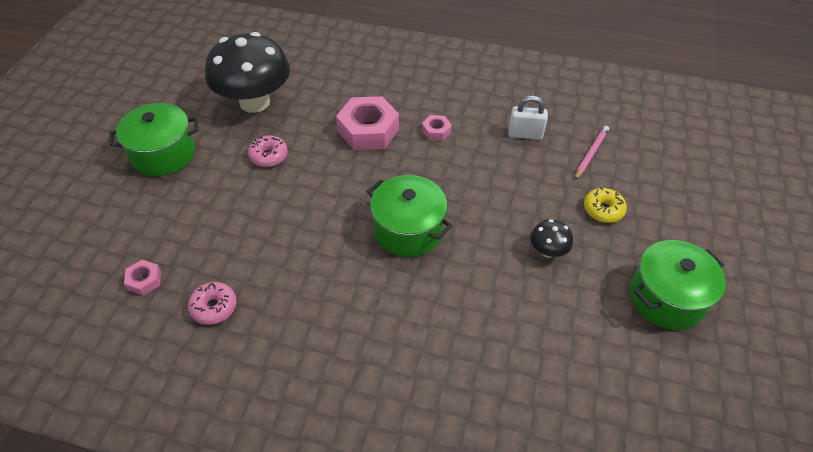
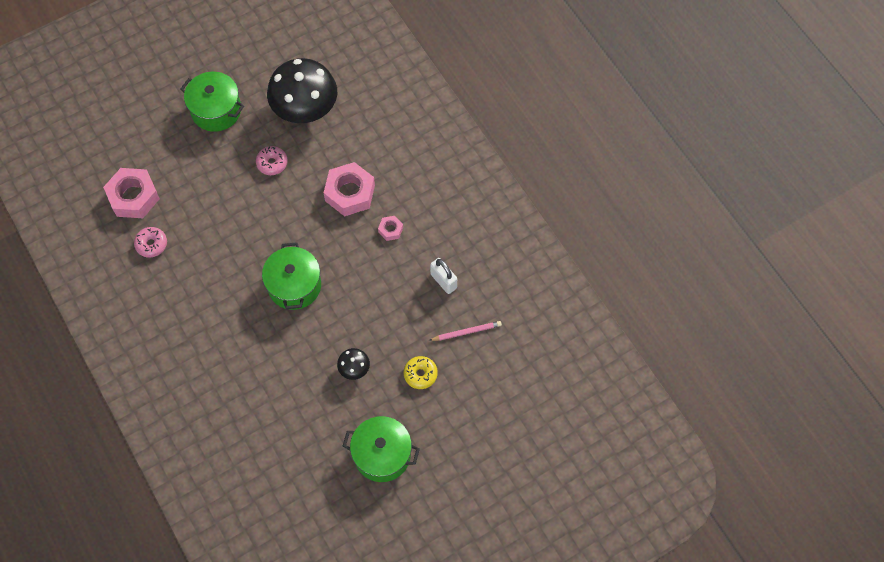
camera: 45 degrees right, 15 degrees up
pink nut [124,260,161,296] -> pink nut [103,168,160,218], size x2.10

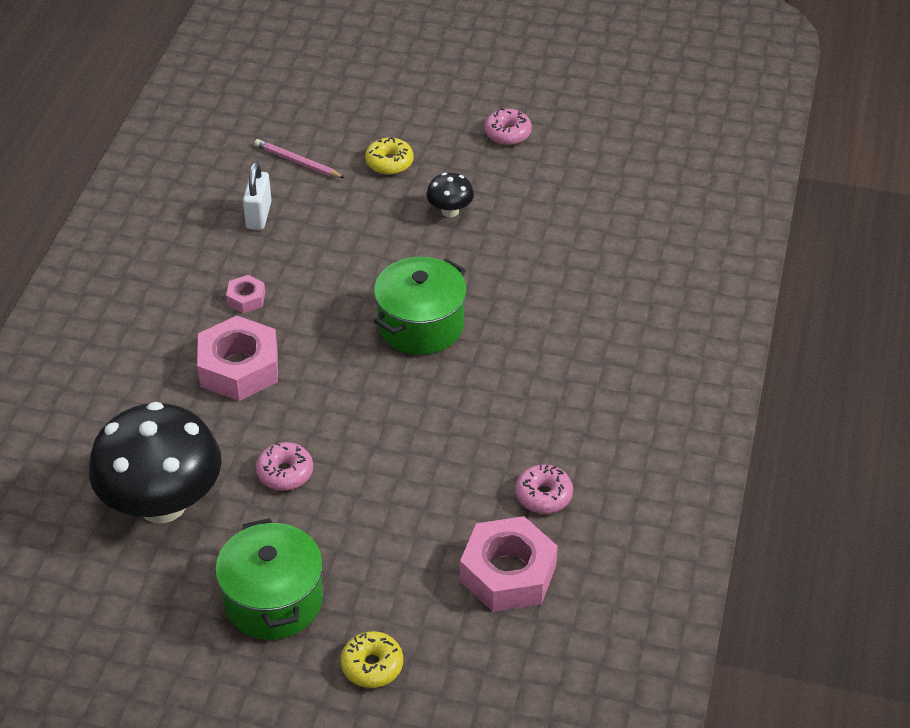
camera: 135 degrees left, 20 degrees down
green pot [343,416,420,482] -> pink donut [484,108,532,145]
none -> yellow donut [341,631,403,688]

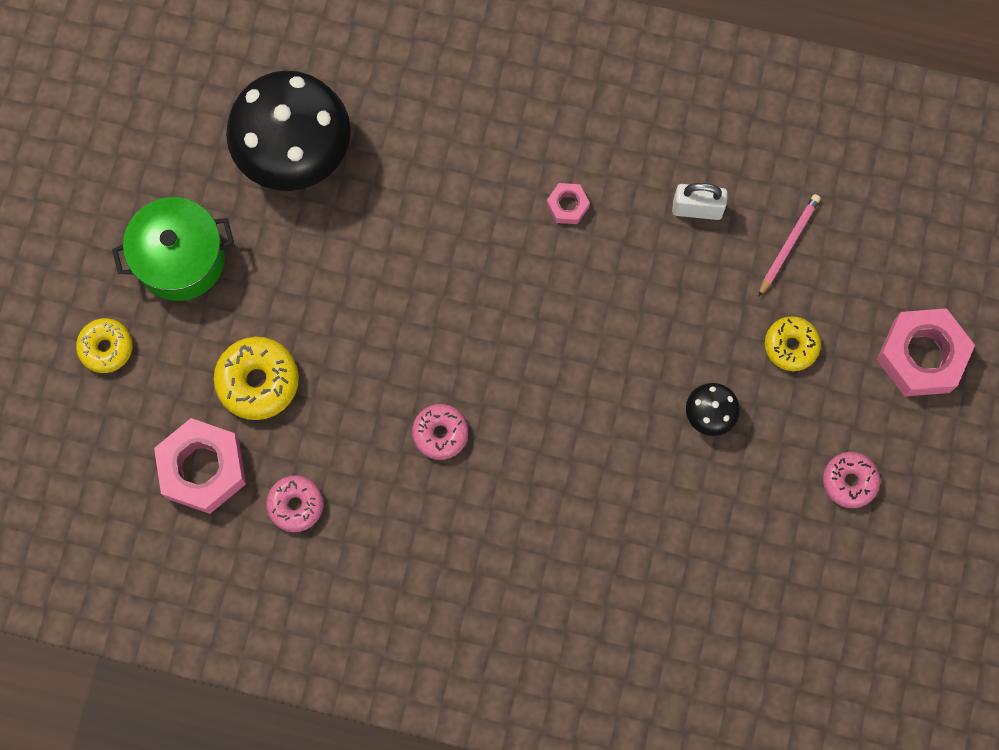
camera: 90 degrees right, 30 degrees up
pink nut [197,316,278,401] -> pink nut moved to [877,308,975,397]
pink donut [256,442,313,490] -> pink donut moved to [412,404,468,460]
green pot [374,257,467,355] -> none
none -> yellow donut [214,337,299,420]

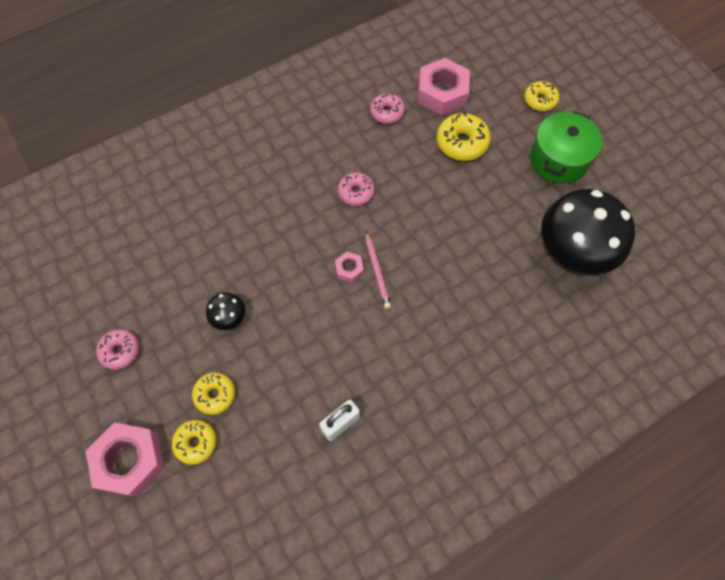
camera: 135 degrees right, 10 degrees down
pink nut [547,183,590,224] -> pink nut moved to [335,251,364,283]
pink pencil [758,194,821,297] -> pink pencil moved to [366,232,391,309]
none -> yellow donut [172,420,217,465]

